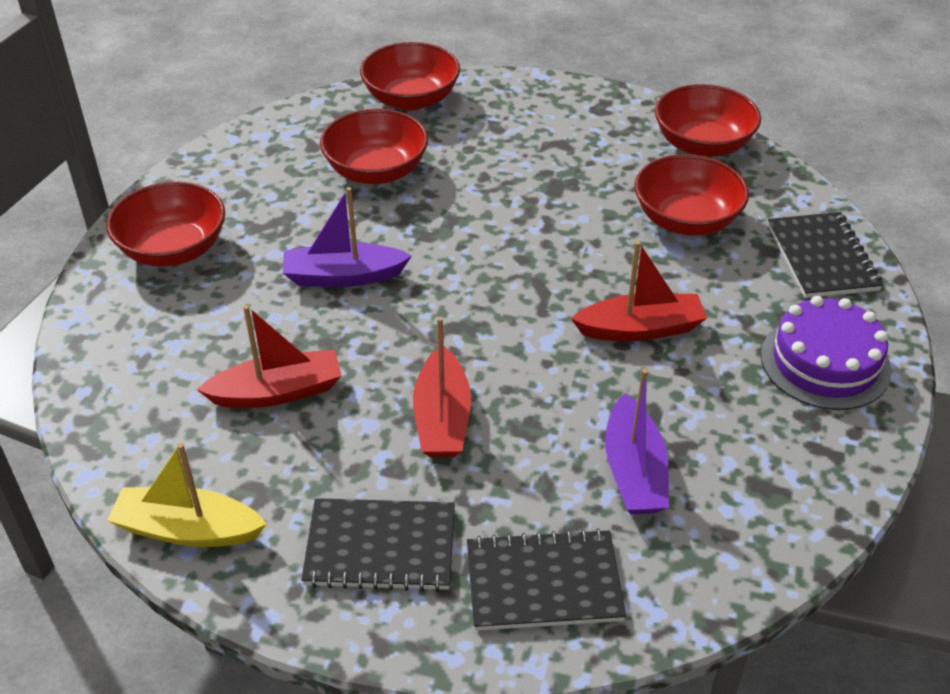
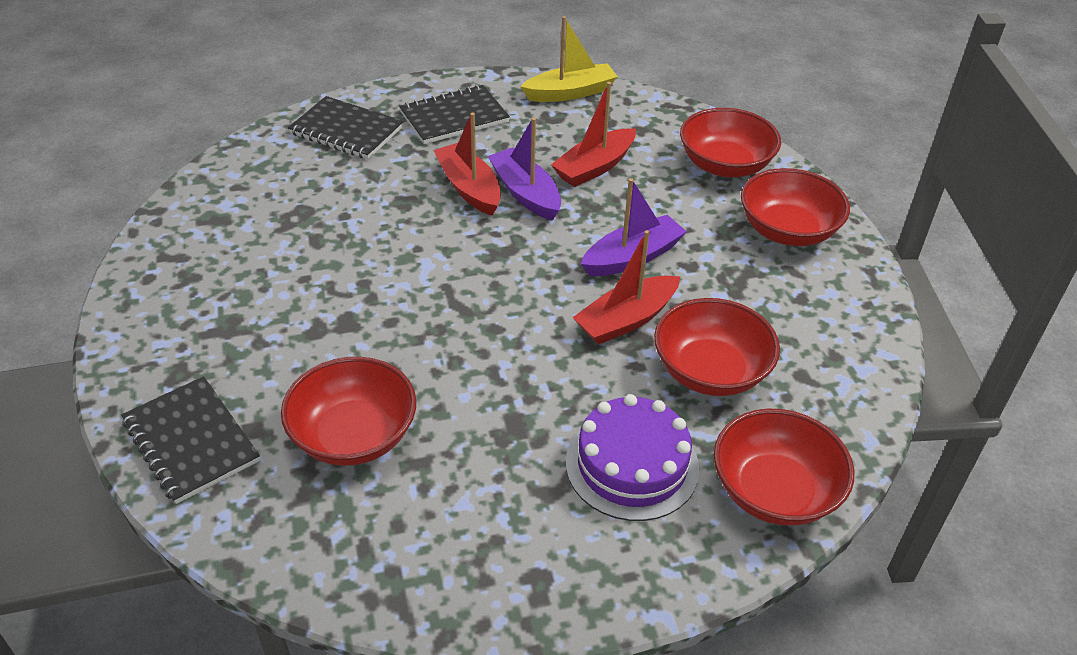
camera: 150 degrees right, 0 degrees up
black notebook [467,528,626,631] -> black notebook turned 60 degrees clockwise [288,96,404,159]
red boat [571,241,707,341] -> red boat moved to [573,230,680,345]
purple boat [605,369,669,514] -> purple boat moved to [488,118,561,221]
red bowl [655,84,761,157] -> red bowl moved to [680,108,781,177]
purple cake [761,296,891,410] -> purple cake moved to [566,394,699,521]

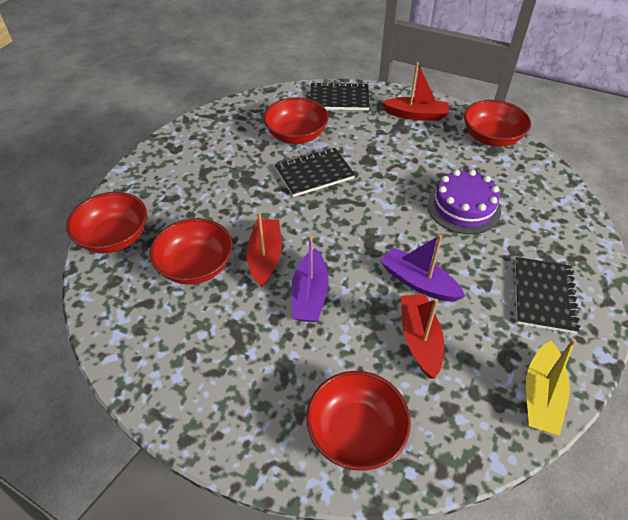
camera: 130 degrees right, 5 degrees up
black notebook [288,96,404,159] -> black notebook moved to [275,148,355,197]
red boat [433,112,501,216] -> red boat moved to [382,62,449,121]
purple boat [488,118,561,221] -> purple boat turned 150 degrees counterclockwise [380,234,465,302]
purple cake [566,394,699,521] -> purple cake moved to [427,170,501,234]
red bowl [741,168,850,246] -> red bowl moved to [464,100,531,147]

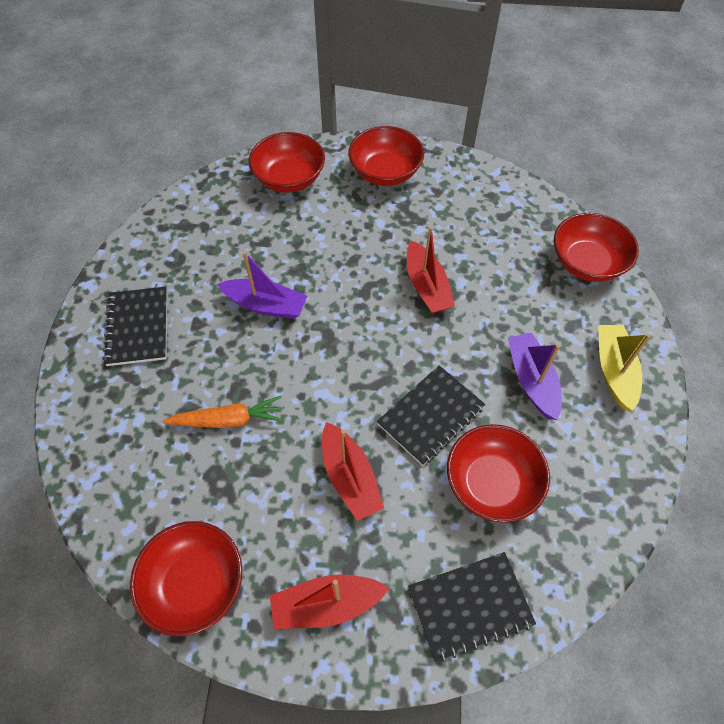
camera: 160 degrees right, 10 degrees up
red bowl [149,218,233,285] -> red bowl moved to [349,126,424,186]
purple boat [291,235,329,322] -> purple boat moved to [508,333,562,420]
red boat [401,294,444,379] -> red boat moved to [322,422,384,521]
purple cake [427,170,501,234] -> orange carrot [162,396,283,428]
yellow boat [526,339,576,436] -> yellow boat moved to [598,325,651,411]

